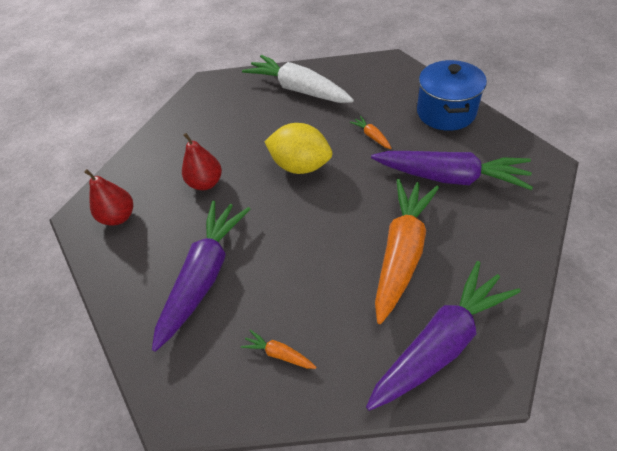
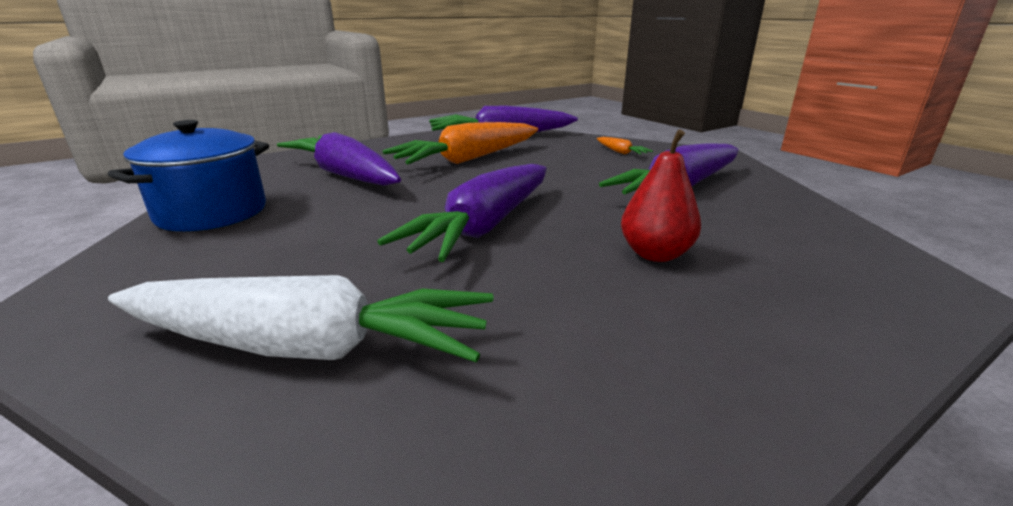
camera: 155 degrees left, 25 degrees down
red pear [84,169,133,226] -> none
white carrot [242,55,354,103] -> white carrot turned 60 degrees counterclockwise [108,275,493,362]
yellow lemon [264,123,332,174] -> purple carrot [377,164,547,262]
orange carrot [350,116,392,149] -> none

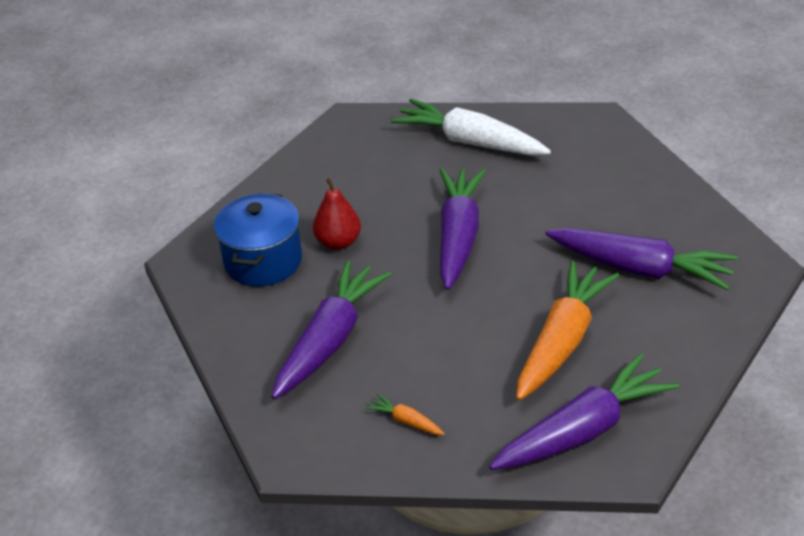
camera: 160 degrees right, 15 degrees up
blue pot [108,120,269,231] -> blue pot moved to [214,193,302,286]
white carrot [108,275,493,362] -> white carrot turned 45 degrees clockwise [391,99,551,156]

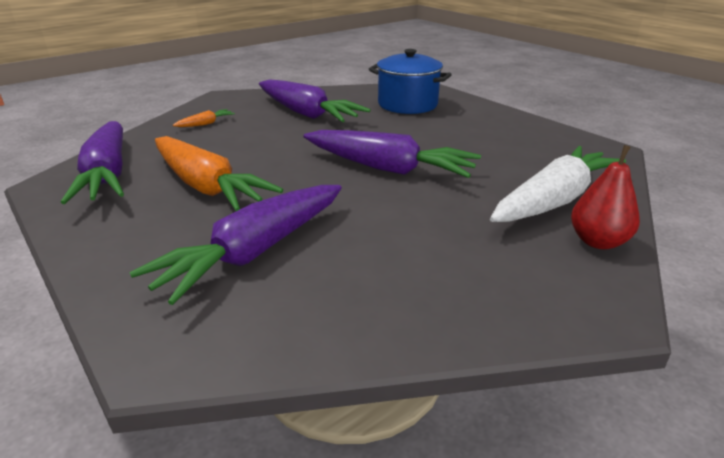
camera: 105 degrees right, 10 degrees down
red pear [313,178,361,250] -> red pear moved to [571,145,640,249]

